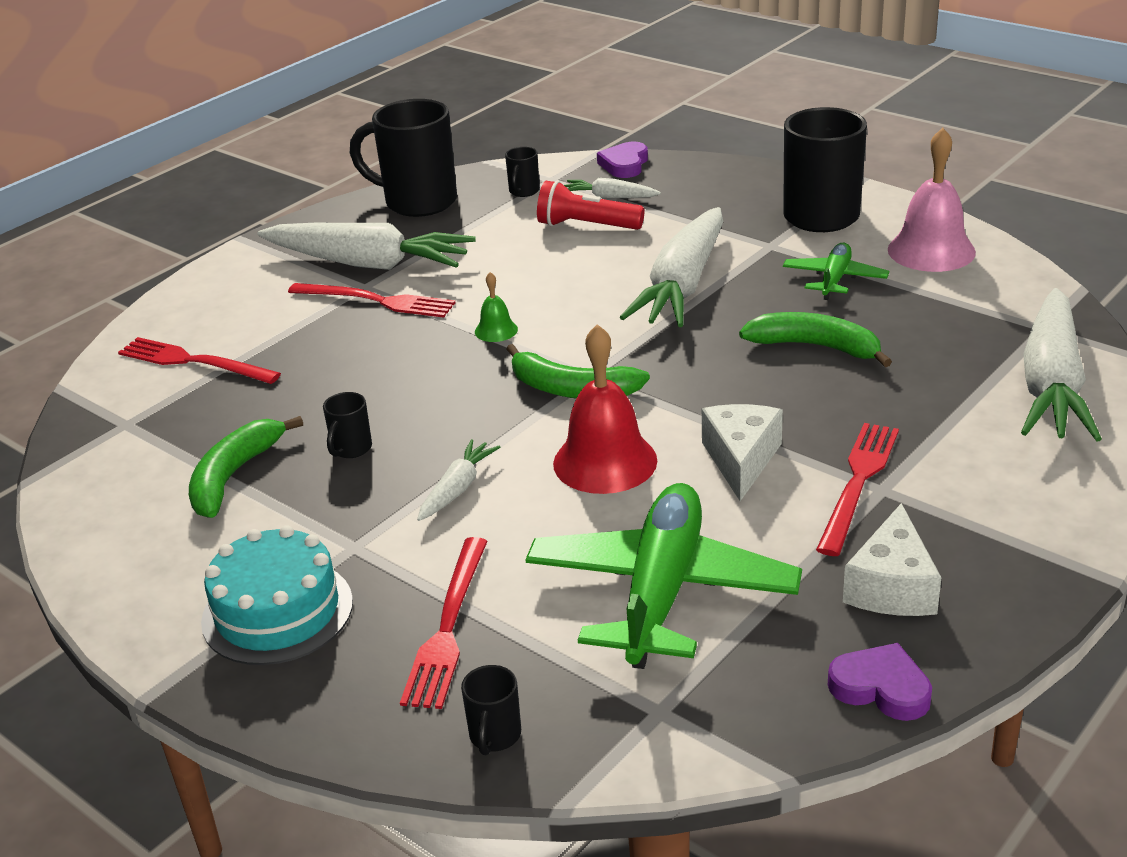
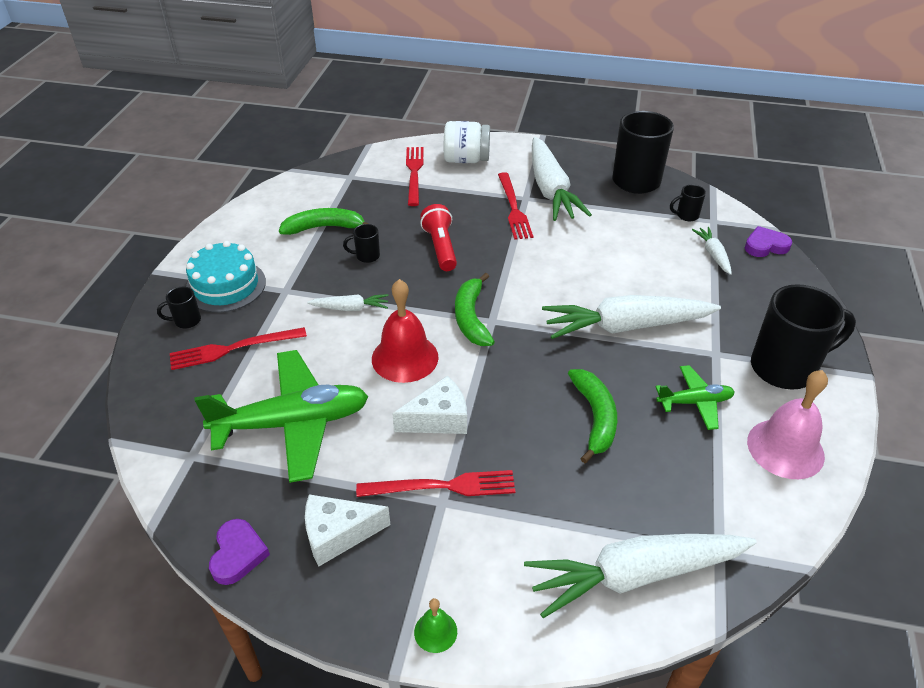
camera: 60 degrees right, 10 degrees up
black mug [461,665,521,755] -> black mug moved to [157,287,201,328]
green bell [475,272,518,342] -> green bell moved to [414,598,457,653]
red flashlight [537,181,644,230] -> red flashlight moved to [420,204,457,271]
none -> white jar [444,121,490,163]

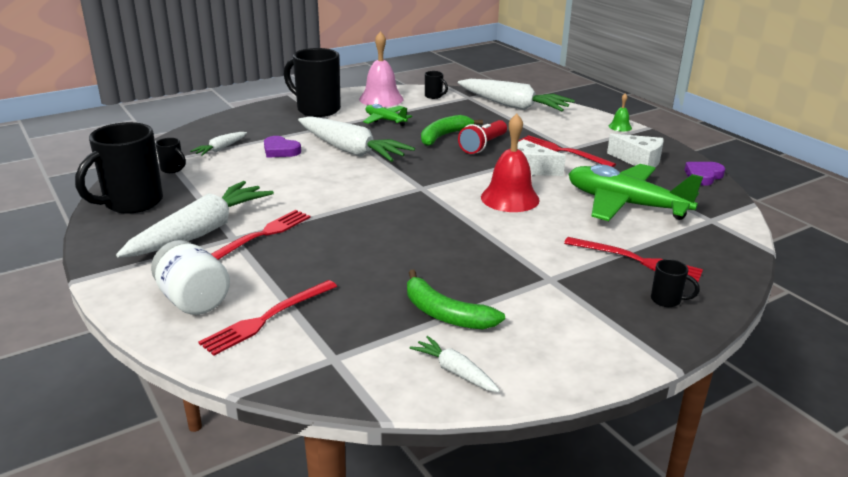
camera: 135 degrees left, 15 degrees down
turquoise cake [186,241,266,313] -> none
white carrot [307,294,388,311] -> white carrot moved to [410,336,500,392]
black mug [343,224,380,263] -> black mug moved to [425,71,448,99]
red flashlight [420,204,457,271] -> red flashlight moved to [458,120,507,154]
green banana [455,273,495,346] -> none
purple heart [745,226,792,257] -> purple heart moved to [264,136,301,158]

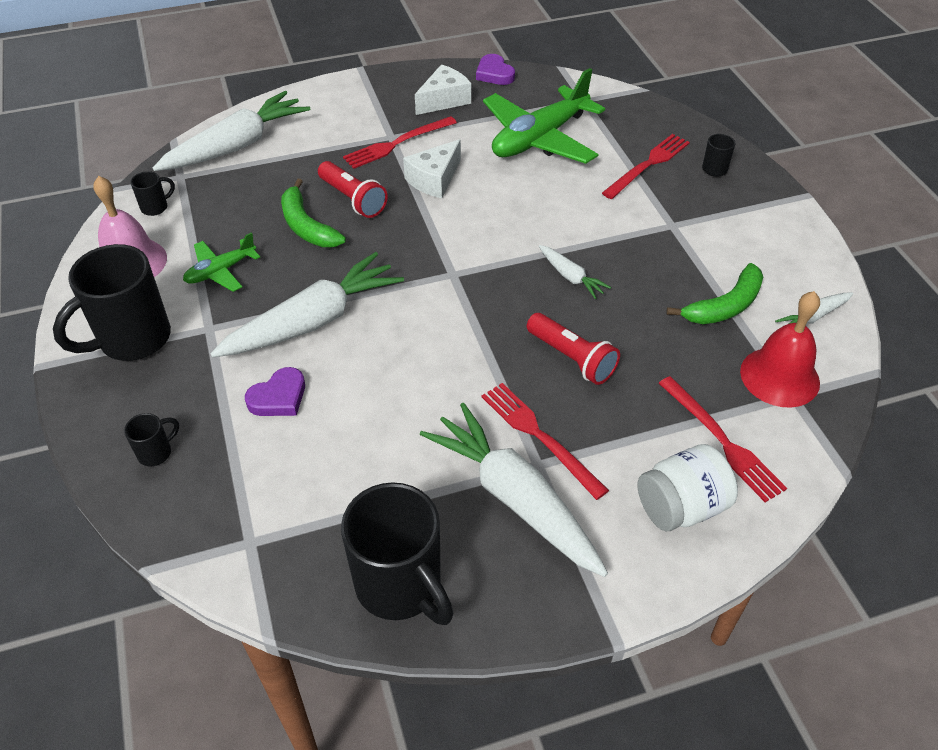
camera: 75 degrees left, 20 degrees up
black mug [156,138,186,173] -> black mug moved to [124,413,179,466]
white carrot [190,132,247,156] -> white carrot moved to [539,245,611,299]
red bell [481,113,540,212] -> red bell moved to [740,291,820,408]
green bell [609,93,632,131] -> none
none -> red flashlight [527,313,620,385]

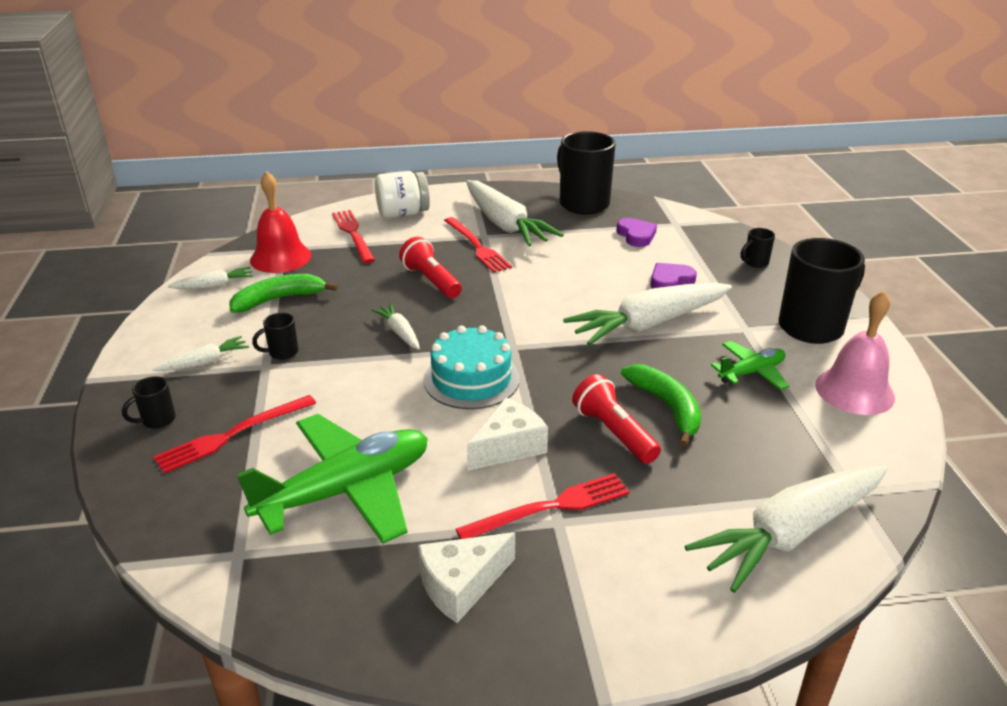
camera: 170 degrees left, 15 degrees down
black mug [131,171,175,216] -> black mug moved to [252,313,298,360]
purple heart [476,54,515,85] -> purple heart moved to [616,218,657,247]
none -> white carrot [152,336,249,371]
none -> turquoise cake [423,325,520,409]

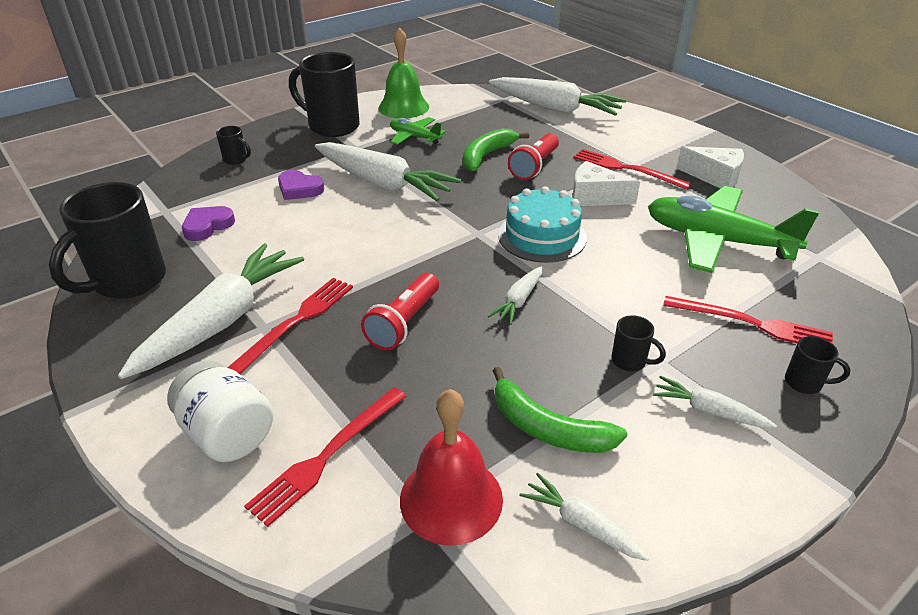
camera: 120 degrees left, 5 degrees up
pink bell [815,291,895,415] -> green bell [378,27,429,118]

